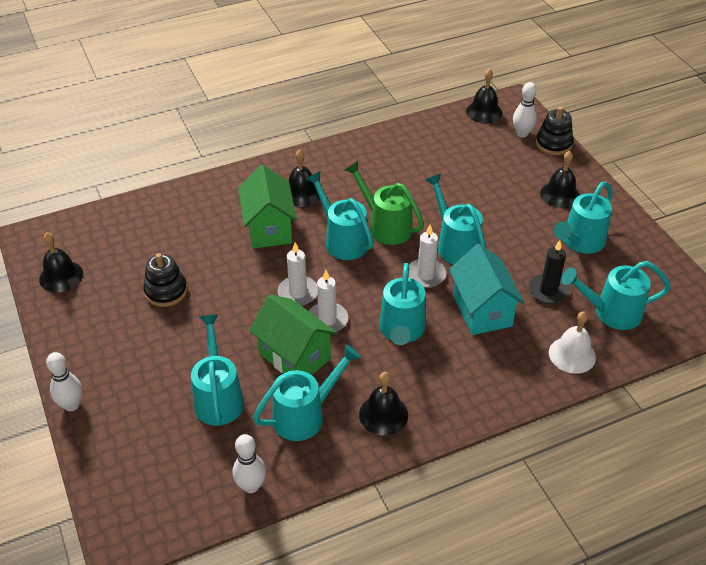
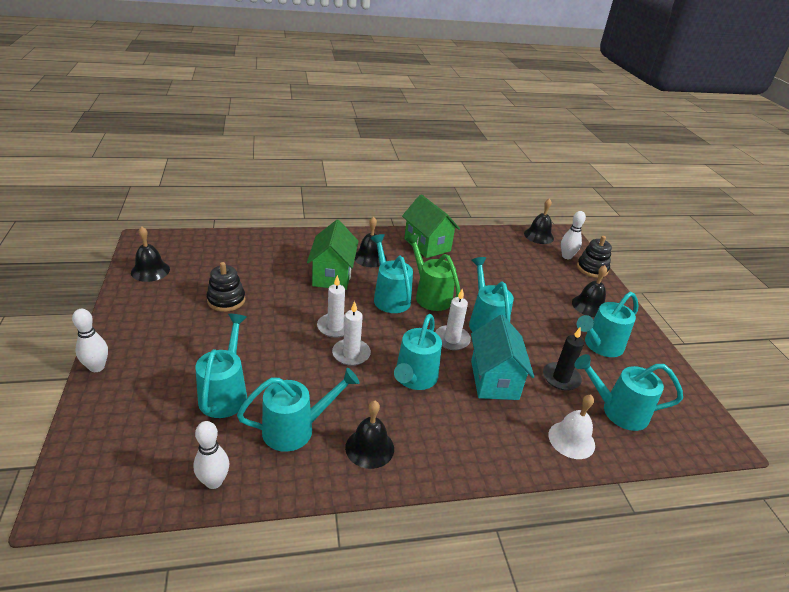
camera: 10 degrees right, 10 degrees down
green house [249,294,337,375] -> green house moved to [402,194,460,258]

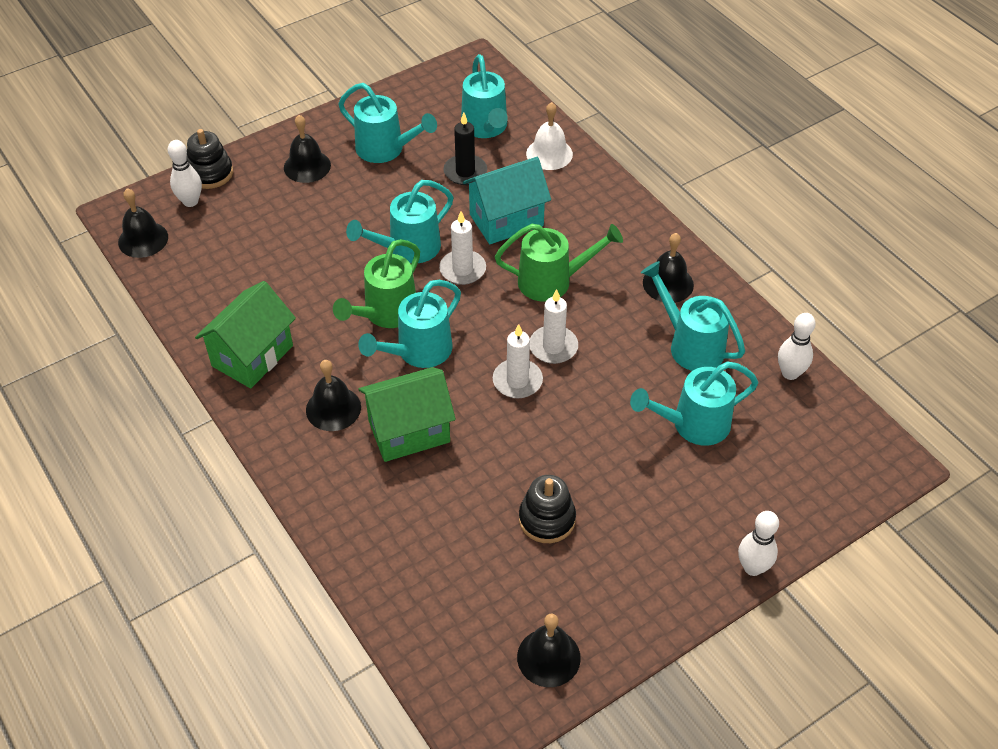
camera: 110 degrees left, 15 degrees up
turquoise watering can [394,314,442,390] -> green watering can [495,224,623,302]

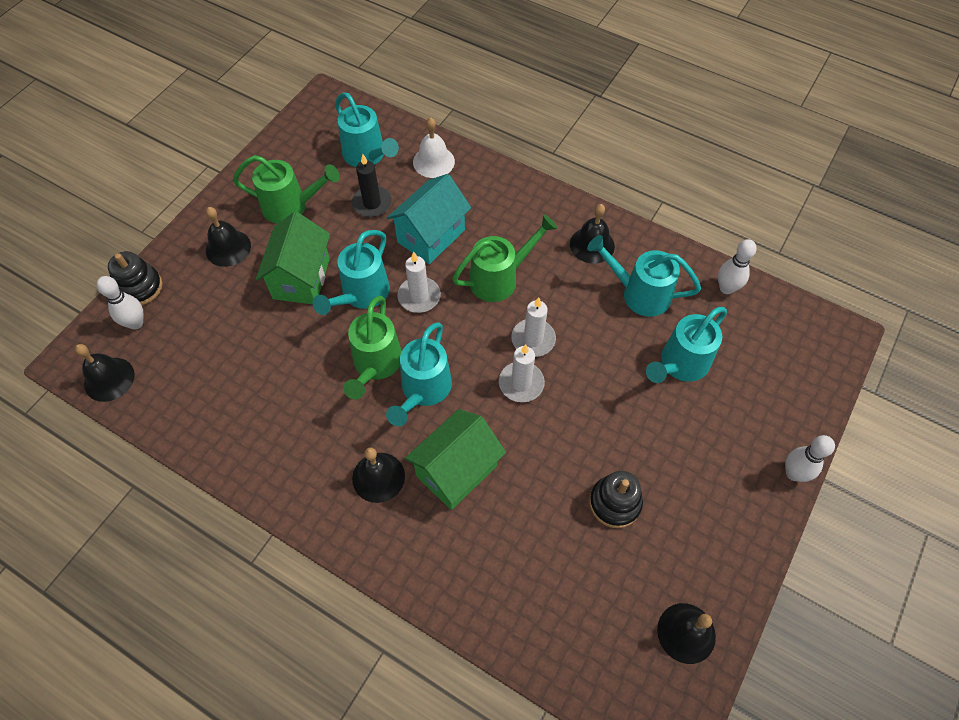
camera: 25 degrees left, 10 degrees up
green house [195,281,296,388] -> green house moved to [256,211,330,304]
turquoise watering can [338,83,437,163] -> green watering can [233,155,340,224]

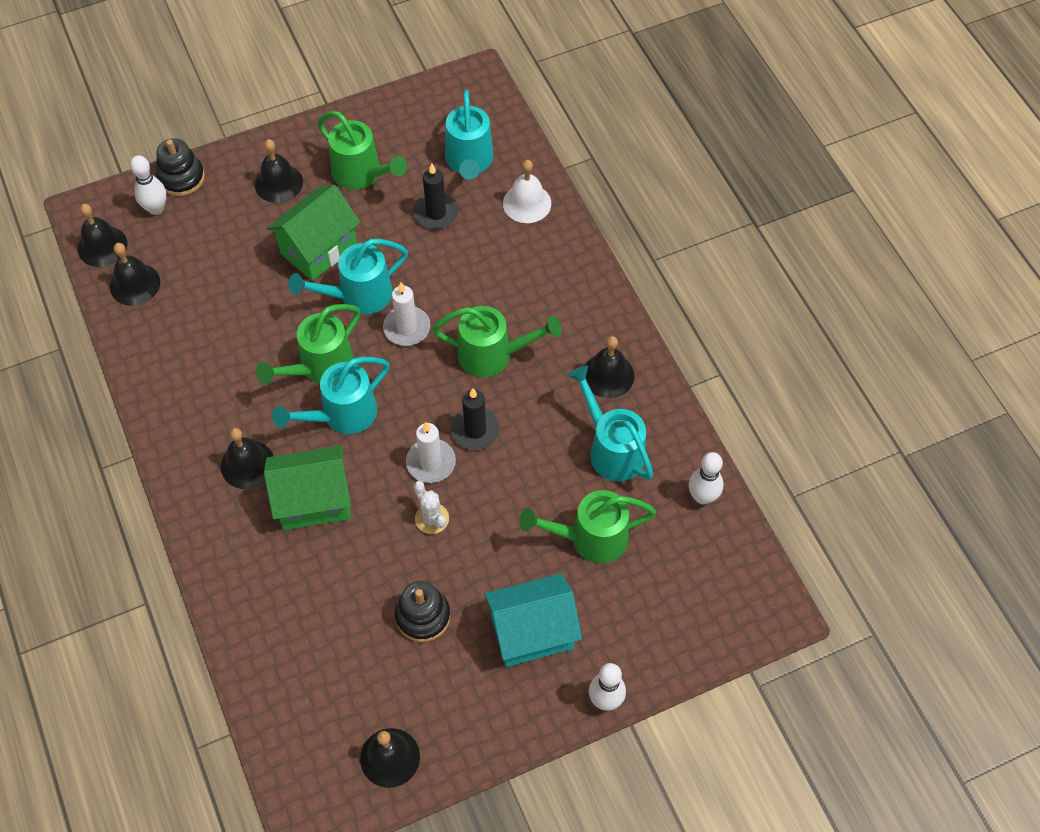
camera: 35 degrees right, 0 degrees up
turquoise house [387,174,471,264] -> turquoise house moved to [484,573,582,667]
white candle [511,297,556,357] -> black candle [451,388,500,450]
turquoise watering can [646,307,727,383] -> green watering can [519,490,656,563]
none -> black bell [110,243,160,306]
none -> white cactus [414,481,449,534]

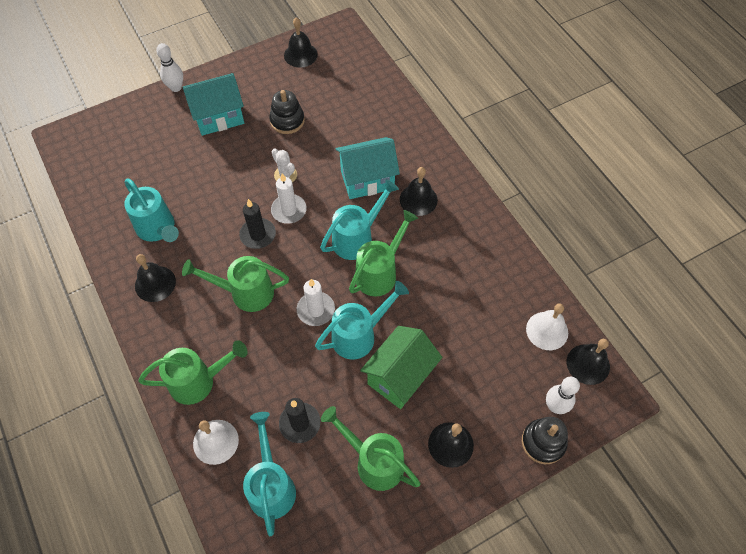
camera: 175 degrees right, 0 degrees up
black bell [110,243,160,306] -> white bell [526,303,568,350]
green house [264,445,351,530] -> turquoise house [336,137,400,199]
green watering can [519,490,656,563] -> green watering can moved to [138,340,248,405]
white bowling pin [689,452,724,504] -> none

